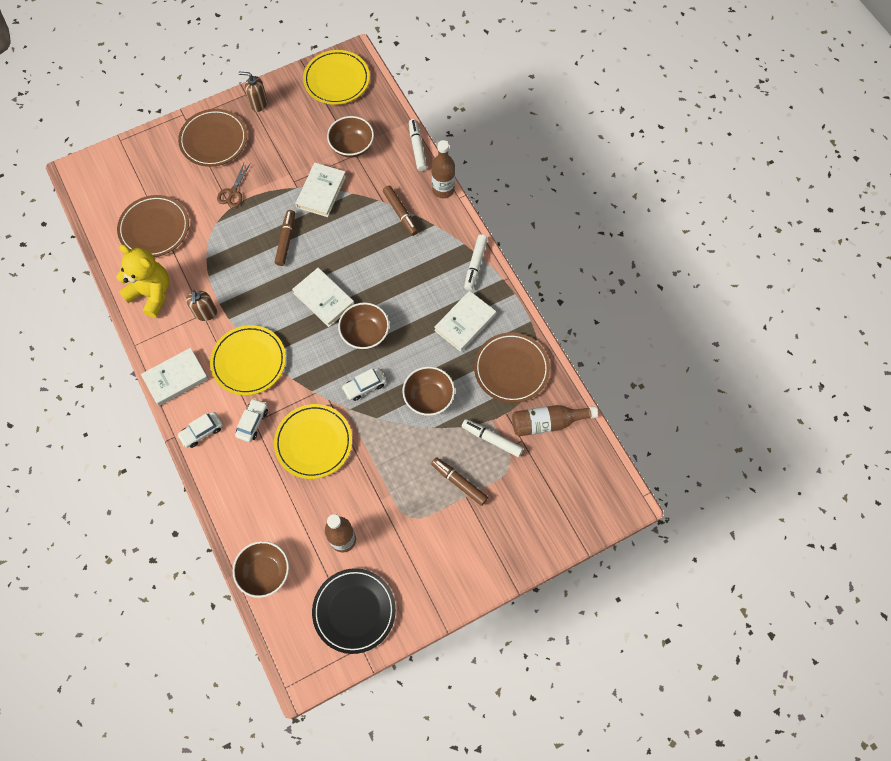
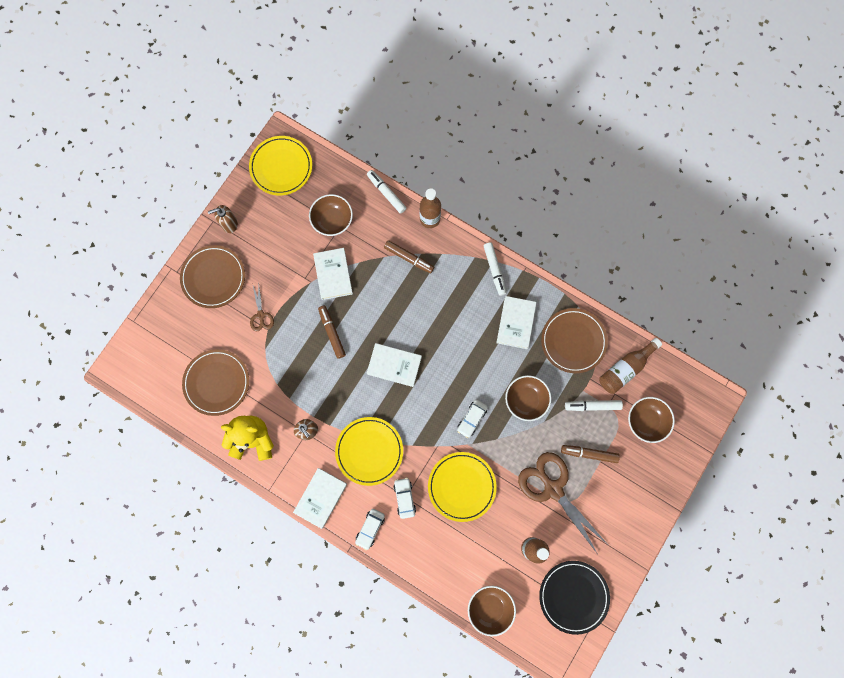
camera: 30 degrees left, 10 degrees up
brown bowl [338,302,389,349] -> brown bowl moved to [628,397,675,443]
none -> brown scissors [518,452,607,553]

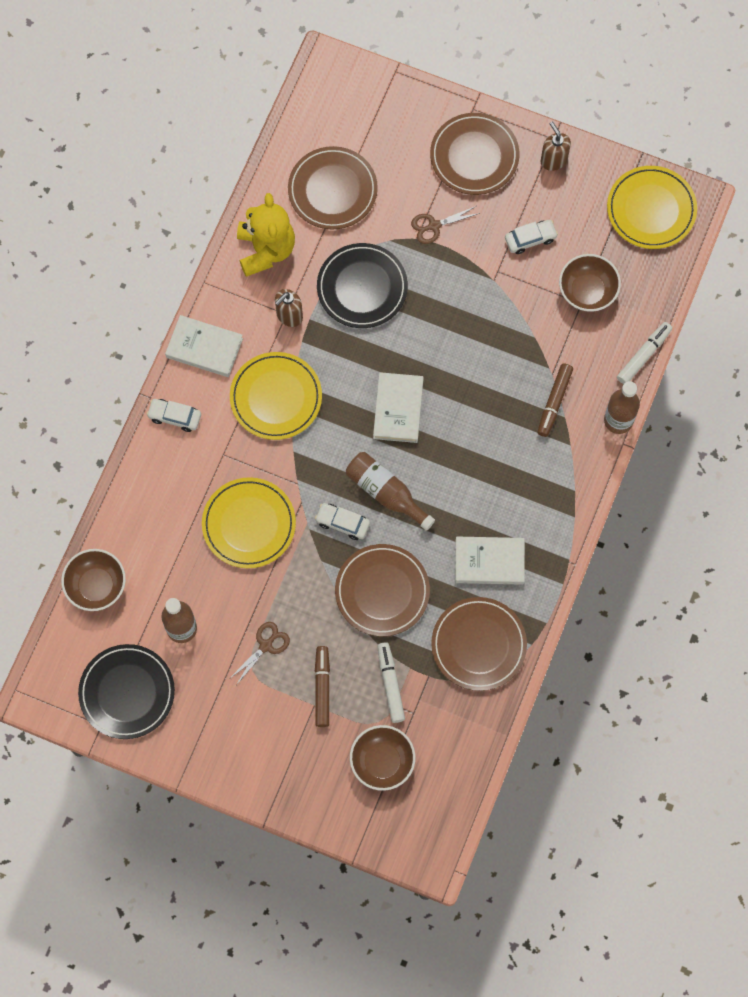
camera: 80 degrees right, 5 degrees down
white book [313,248,353,300] -> none
brown marker [318,306,346,359] -> none
white car [394,478,416,519] -> white car moved to [505,220,558,254]
white marker [484,242,507,296] -> none
brown bowl [505,375,551,421] -> brown plate [335,544,430,636]
brown scissors [518,452,607,553] -> brown scissors [229,622,290,685], size x0.48
brown bottle [599,338,662,394] -> brown bottle moved to [346,452,435,531]
none -> black plate [317,243,408,328]

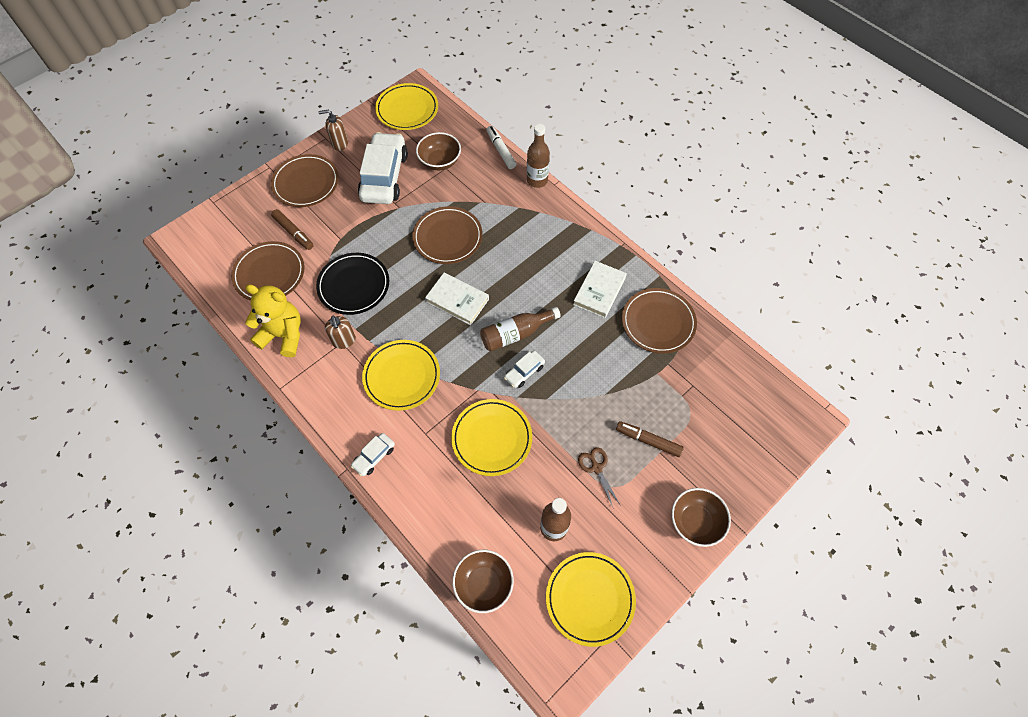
camera: 65 degrees left, 10 degrees down
black plate [78,644,175,739] -> yellow plate [546,552,636,647]
white book [165,315,243,377] -> none
brown plate [335,544,430,636] -> brown plate moved to [412,206,483,264]
brown bowl [350,725,416,791] -> brown bowl moved to [671,488,731,547]
white marker [377,642,405,723] -> none
brown scissors [411,206,480,244] -> none
white car [505,220,558,254] -> white car [358,132,408,204], size x2.20
brown marker [537,363,573,437] -> brown marker moved to [271,209,314,250]

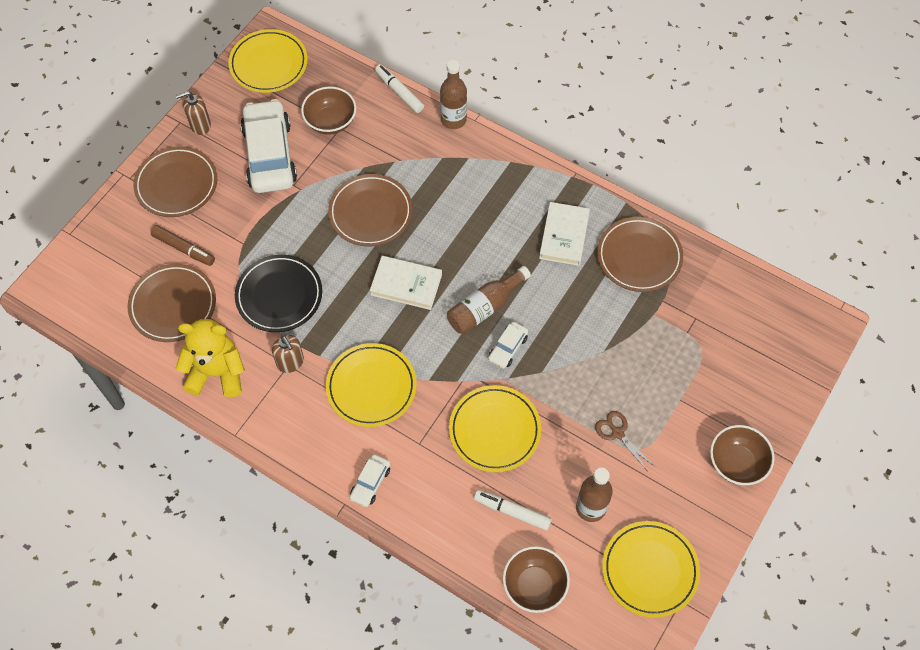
camera: 15 degrees left, 0 degrees up
brown marker [616,421,684,457] -> none
none -> white marker [474,489,552,531]

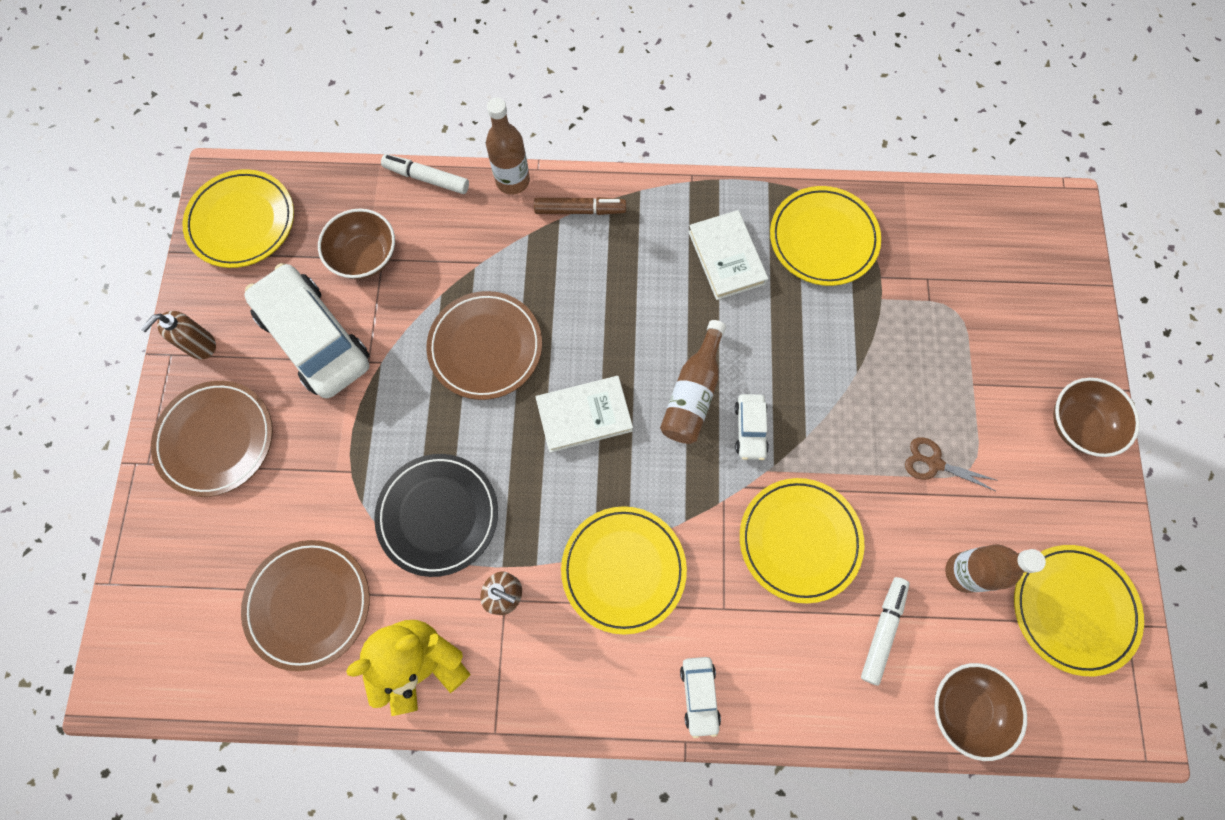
camera: 30 degrees left, 10 degrees up
brown marker [151,225,215,266] -> brown marker moved to [534,197,626,215]
white marker [474,489,552,531] -> white marker turned 120 degrees clockwise [861,577,909,686]
brown plate [597,217,683,292] -> yellow plate [770,186,881,286]

